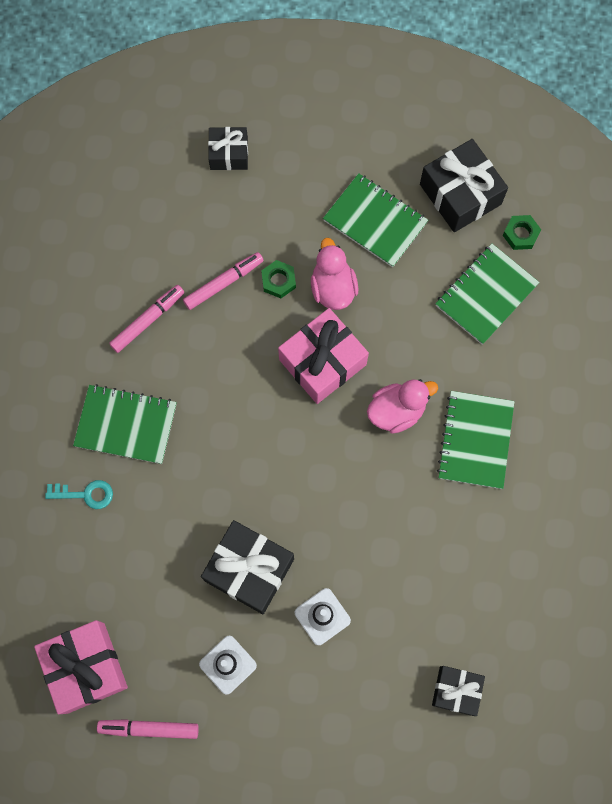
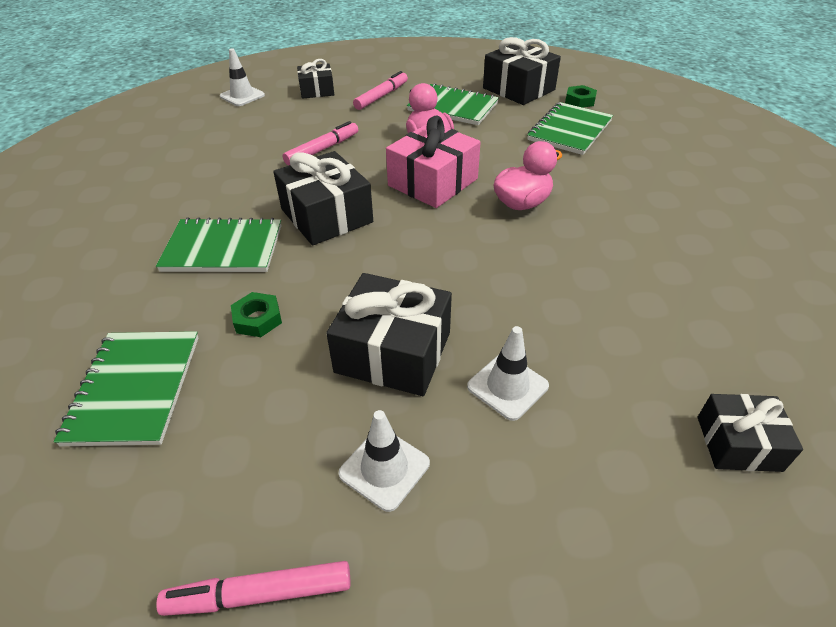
camera: 10 degrees left, 30 degrees down
pink gift [34,620,128,714] -> none
turquoise key [45,480,113,509] -> none
pink marker [109,285,184,353] -> pink marker moved to [353,71,408,110]
green nut [261,260,296,298] -> green nut moved to [231,292,282,337]
green notebook [437,391,515,489] -> green notebook moved to [54,331,198,446]
none -> white traffic cone [220,48,265,106]
none -> black gift [273,151,373,245]

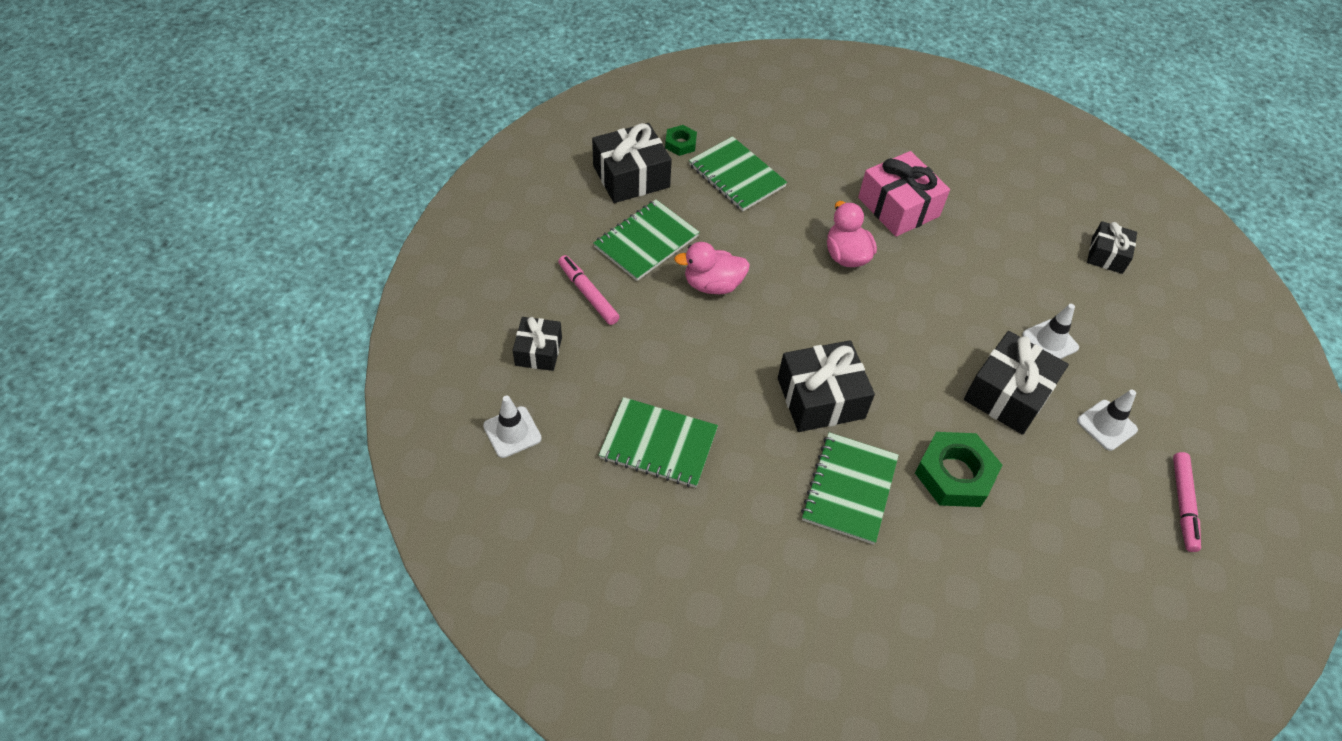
camera: 75 degrees left, 10 degrees up
green notebook [54,331,198,446] -> green notebook moved to [599,397,718,488]
green nut [231,292,282,337] -> green nut [915,432,1002,507], size x1.86
pink marker [283,121,358,165] -> none
pink gift [386,116,481,208] -> pink gift moved to [858,151,950,237]

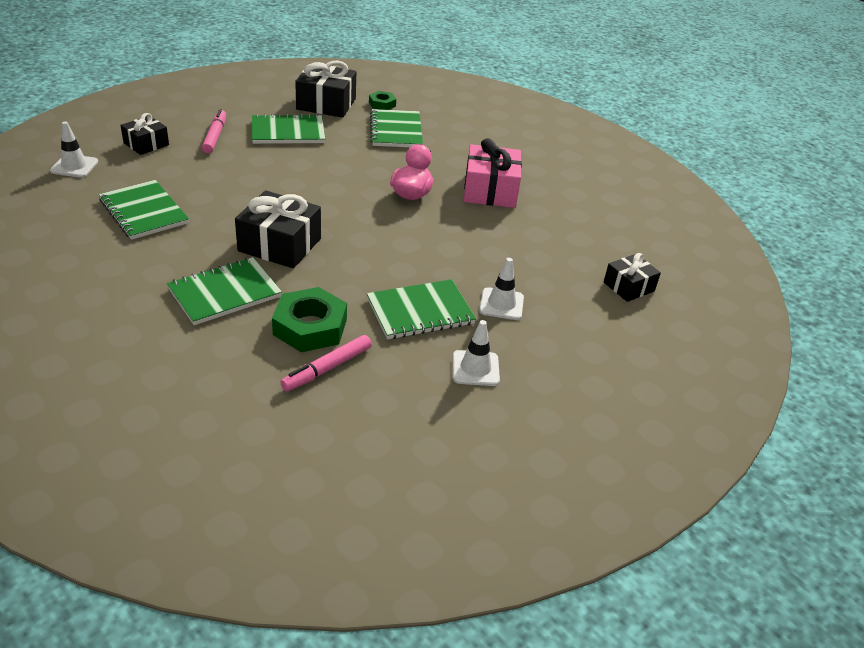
camera: 35 degrees right, 15 degrees down
pink duck [674,242,750,294] -> none
black gift [964,331,1069,435] -> green notebook [367,279,476,339]
pink marker [1173,452,1201,552] -> pink marker moved to [281,335,372,391]

